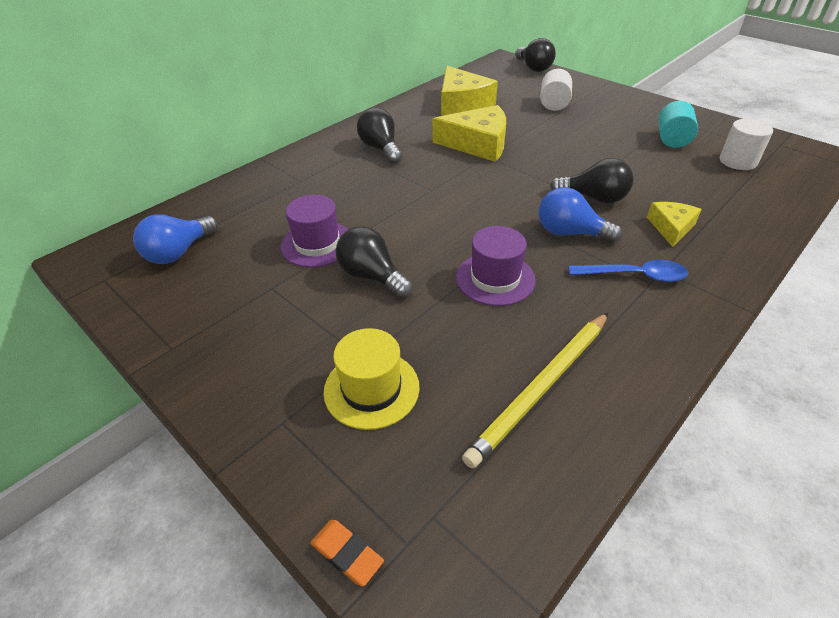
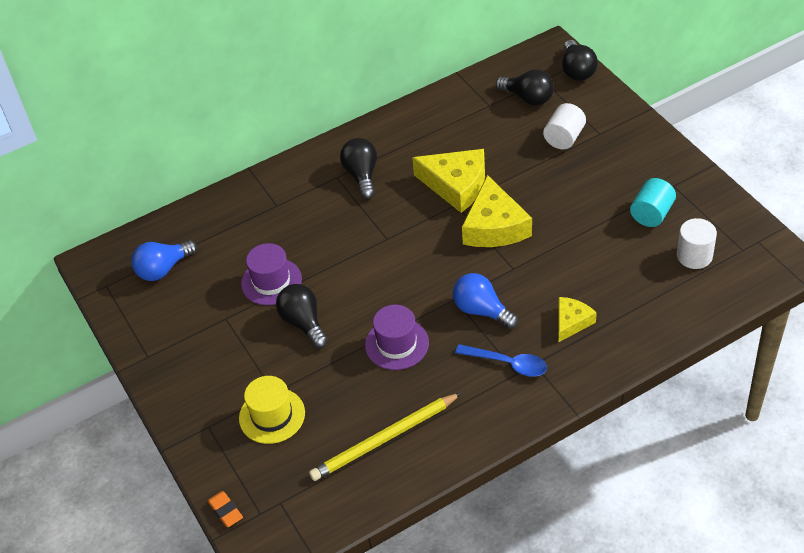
camera: 20 degrees right, 5 degrees up
yellow cheese [441,66,498,115] -> yellow cheese moved to [462,175,532,247]
black light bulb [550,158,634,204] -> black light bulb moved to [495,69,554,106]

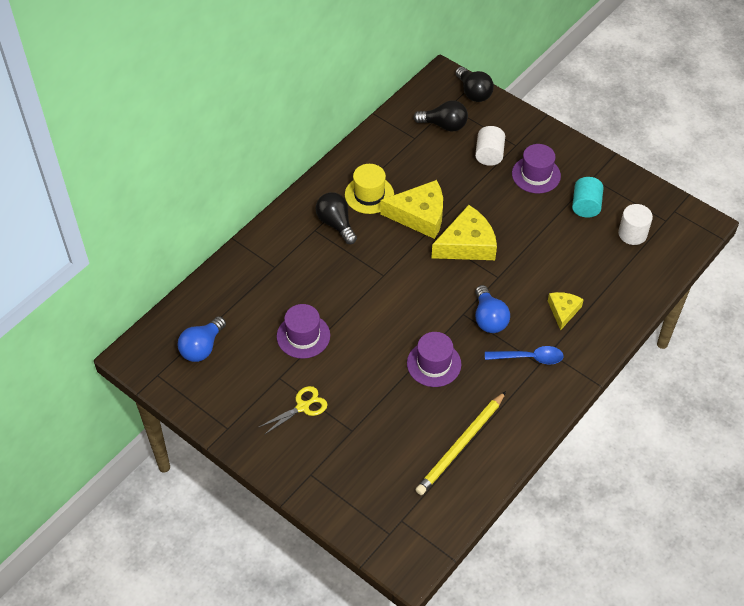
camera: 25 degrees left, 5 degrees up
orange eraser [208,491,243,527] -> none
yellow hat [239,376,305,444] -> yellow hat moved to [345,164,394,214]
black light bulb [276,284,328,348] -> none
blue light bulb [453,273,518,329] -> blue light bulb turned 120 degrees counterclockwise [475,285,510,333]
yellow cheese [462,175,532,247] -> yellow cheese turned 90 degrees counterclockwise [432,205,497,260]
none -> yellow scissors [259,386,328,435]
none -> purple hat [512,144,561,193]

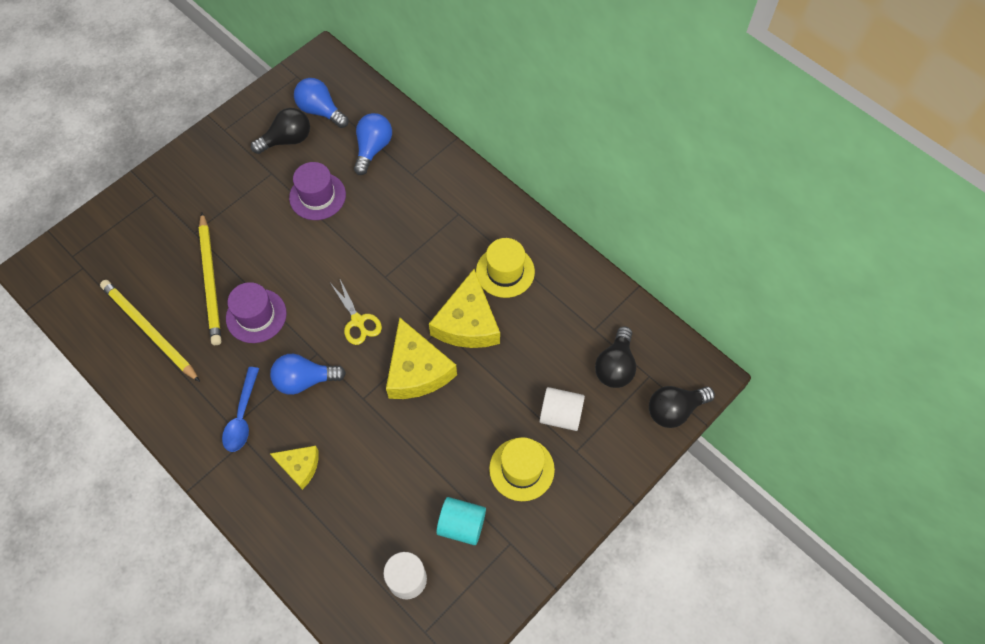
camera: 95 degrees right, 10 degrees up
yellow scissors [259,386,328,435] -> yellow scissors moved to [330,280,382,345]
black light bulb [316,192,357,244] -> black light bulb moved to [251,108,310,154]
purple hat [512,144,561,193] -> yellow hat [489,437,555,501]
none -> yellow pencil [199,213,221,345]
none -> blue light bulb [354,113,392,175]

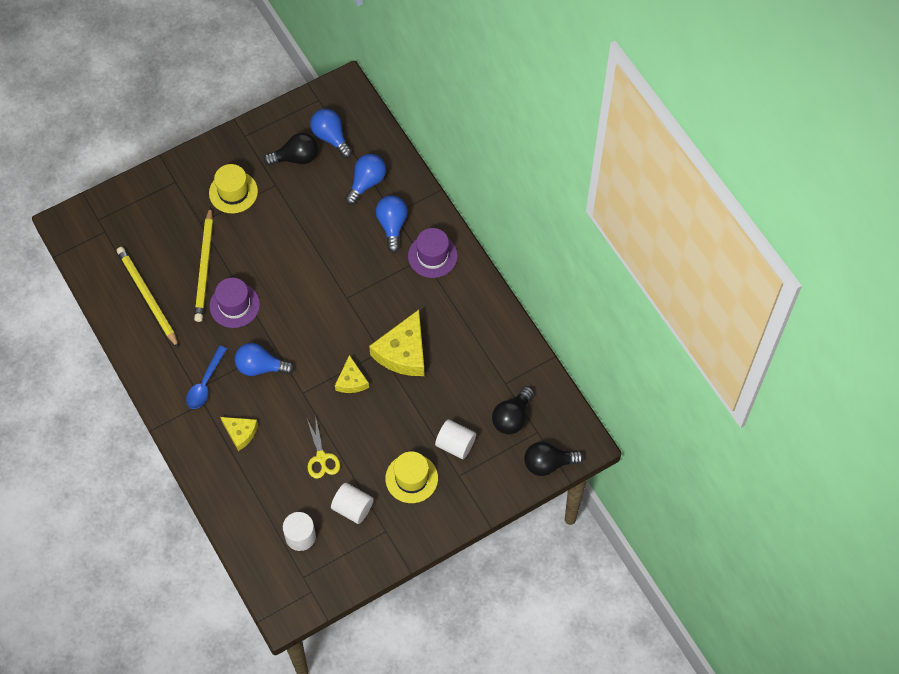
camera: 15 degrees right, 0 degrees up
purple hat [289,162,346,220] -> purple hat moved to [408,228,458,278]
yellow scissors [330,280,382,345] -> yellow scissors moved to [307,415,340,479]
yellow cheese [386,317,457,399] -> yellow cheese [335,355,369,393], size x0.57
turquoise cylinder [436,497,486,545] -> white cylinder [331,483,373,524]
yellow hat [476,238,535,298] -> yellow hat moved to [209,164,258,213]
none -> blue light bulb [376,195,408,253]

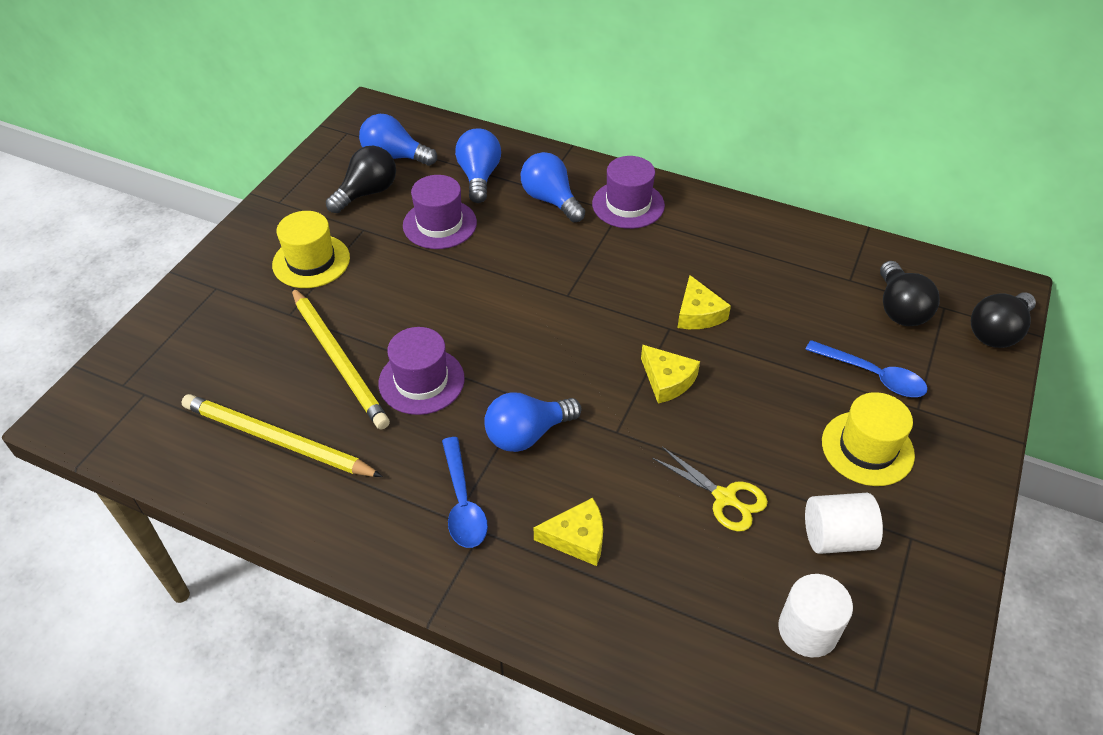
camera: 35 degrees left, 15 degrees down
yellow cheese [369,310,425,376] -> yellow cheese [677,275,731,329], size x0.57
white cylinder [435,419,476,459] -> blue spoon [805,340,928,397]
none -> purple hat [403,175,477,249]

